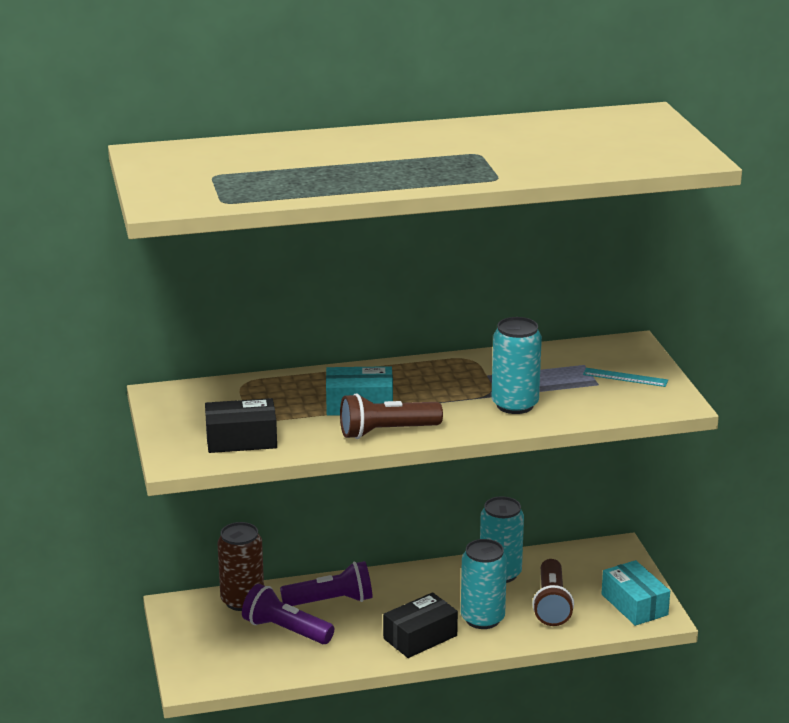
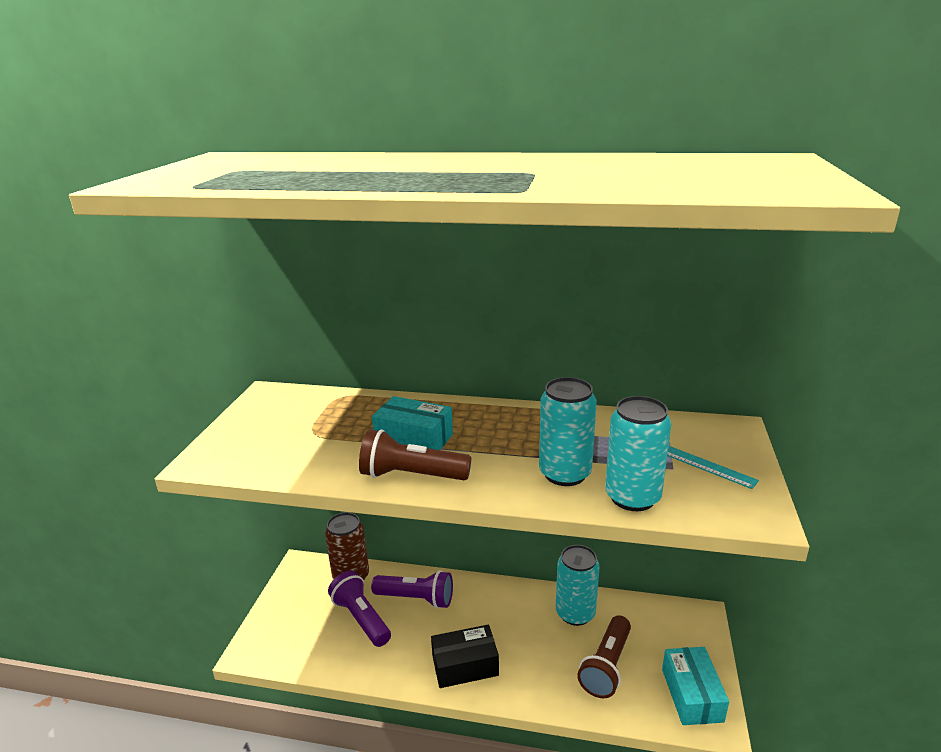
camera: 25 degrees right, 0 degrees up
black box [205,398,277,453] -> none
turquoise can [461,539,507,629] -> turquoise can moved to [605,396,671,511]

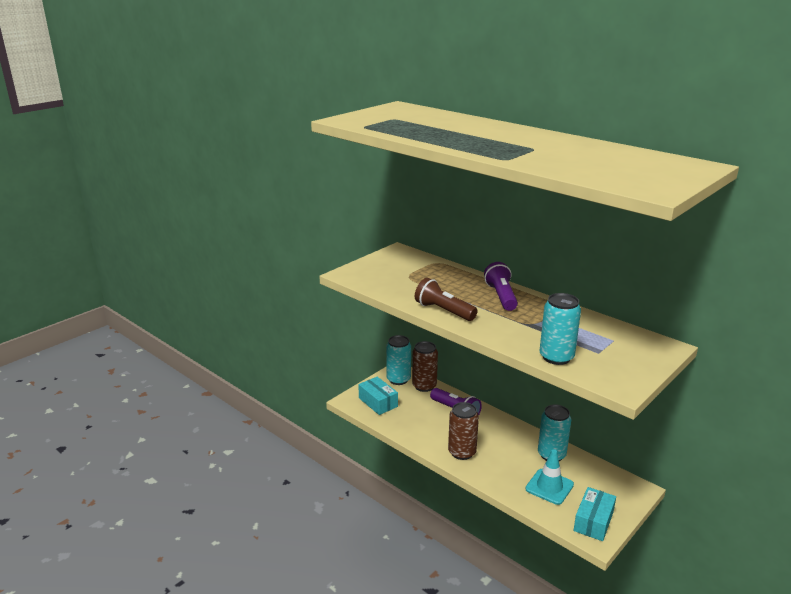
camera: 30 degrees right, 0 degrees up
purple flashlight [328,571,391,647] -> purple flashlight moved to [484,262,518,311]
turquoise box [372,396,453,450] -> turquoise box moved to [358,377,398,415]
black box [431,625,499,688] -> brown can [448,402,479,460]
turquoise can [539,377,597,486] -> turquoise can moved to [386,335,411,385]
brown flashlight [577,615,631,698] -> turquoise traffic cone [525,449,574,505]
turquoise ruler [667,446,759,489] -> none

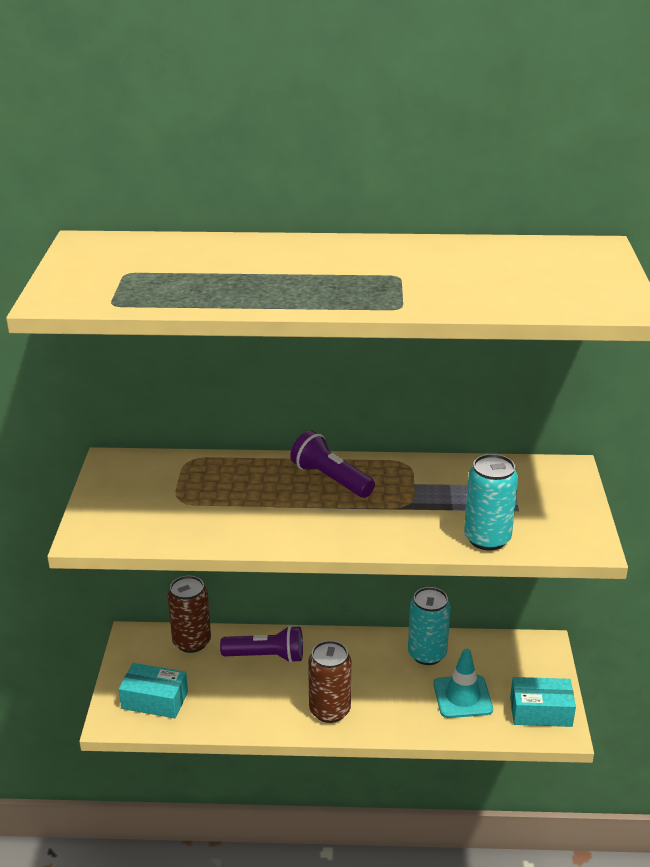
camera: 40 degrees left, 5 degrees up
turquoise can [386,335,411,385] -> none
brown flashlight [415,278,477,321] -> none
turquoise box [574,487,616,541] -> turquoise box turned 75 degrees counterclockwise [510,677,576,727]

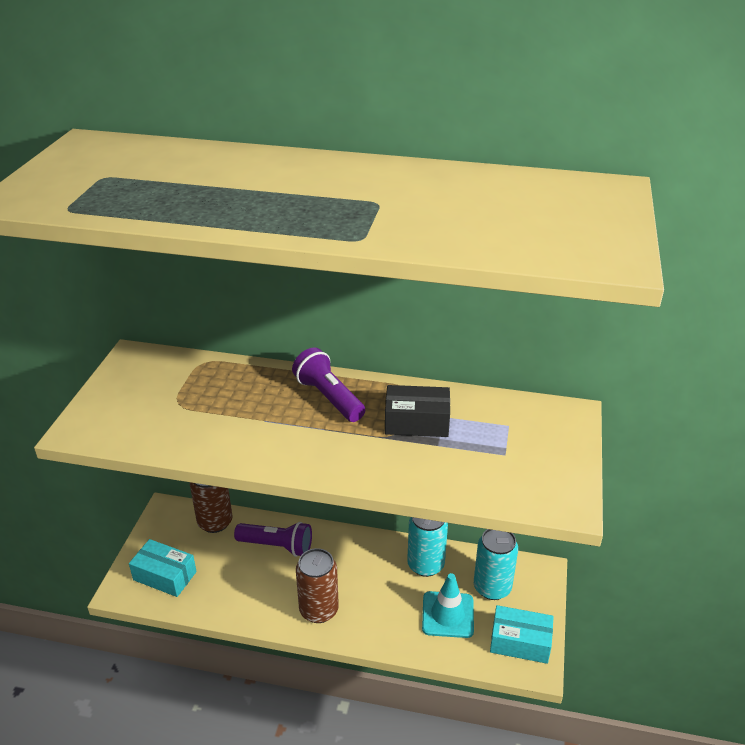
camera: 10 degrees right, 5 degrees up
turquoise can [464,454,518,550] -> turquoise can moved to [474,529,518,600]
none -> black box [385,385,450,437]

